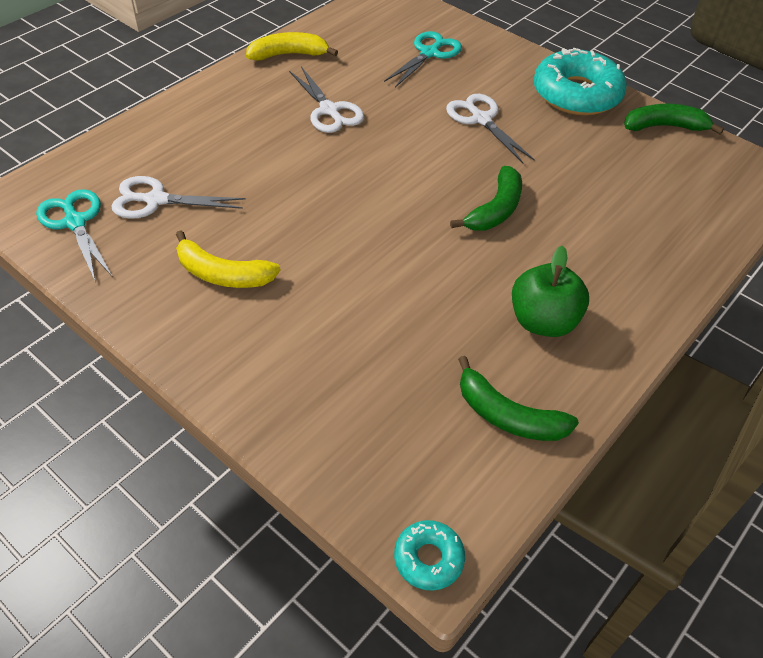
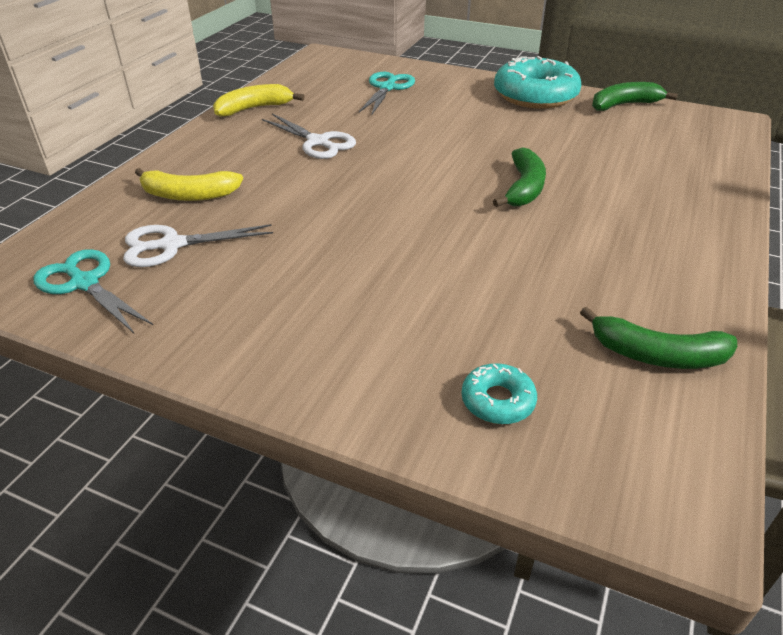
camera: 15 degrees left, 10 degrees down
yellow banana [176,230,280,288] -> yellow banana moved to [135,168,243,201]
turquoise donut [394,520,465,590] -> turquoise donut moved to [461,363,537,424]
white scissors [446,94,535,163] -> none
green apple [512,246,589,337] -> none

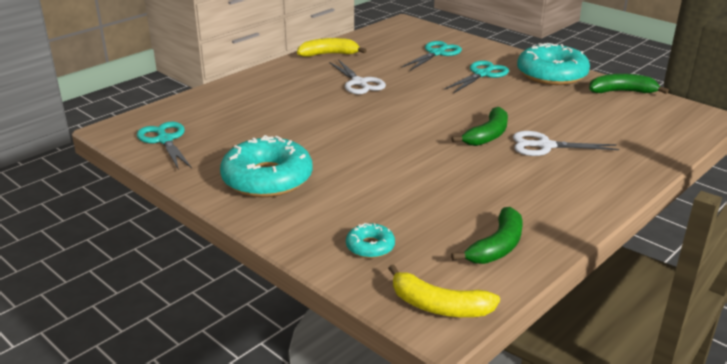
camera: 20 degrees right, 10 degrees down
white scissors [123,224,273,267] -> white scissors moved to [513,131,619,156]
yellow banana [135,168,243,201] -> yellow banana moved to [388,264,500,317]
green banana [580,307,737,369] -> green banana turned 90 degrees counterclockwise [451,207,523,264]
none -> turquoise donut [220,135,313,197]
none -> turquoise scissors [444,61,509,94]

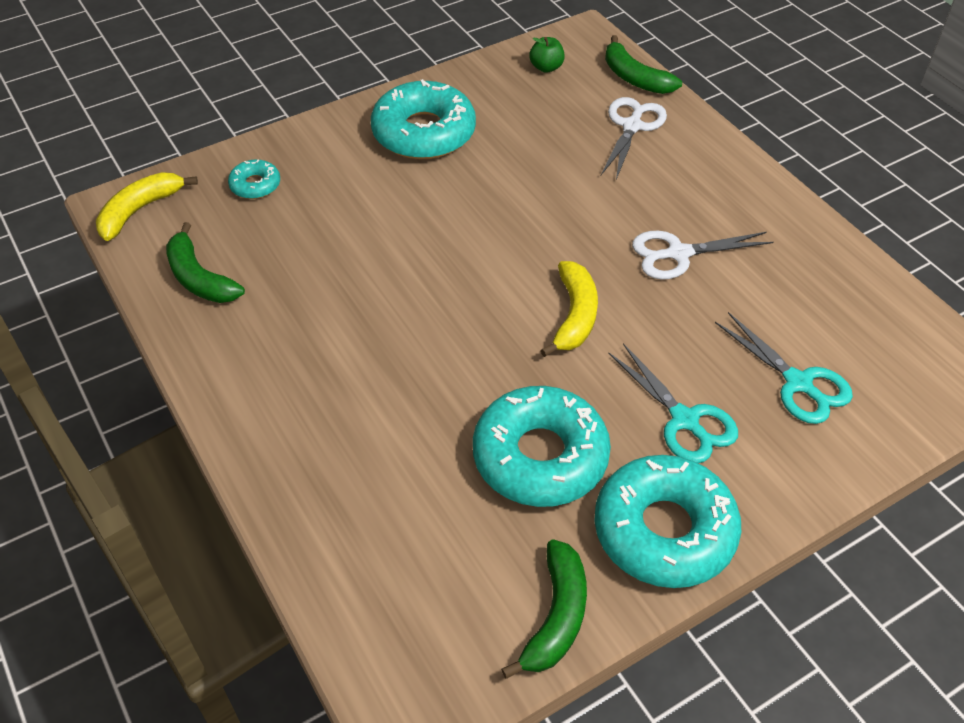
camera: 105 degrees right, 20 degrees up
turquoise scissors [137,122,192,170] -> green apple [529,37,565,73]
yellow banana [297,38,367,57] -> yellow banana moved to [540,261,598,357]
green banana [451,107,508,146] -> green banana moved to [605,35,682,94]
white scissors [513,131,619,156] -> white scissors moved to [601,97,667,180]
none -> turquoise donut [473,386,611,507]

